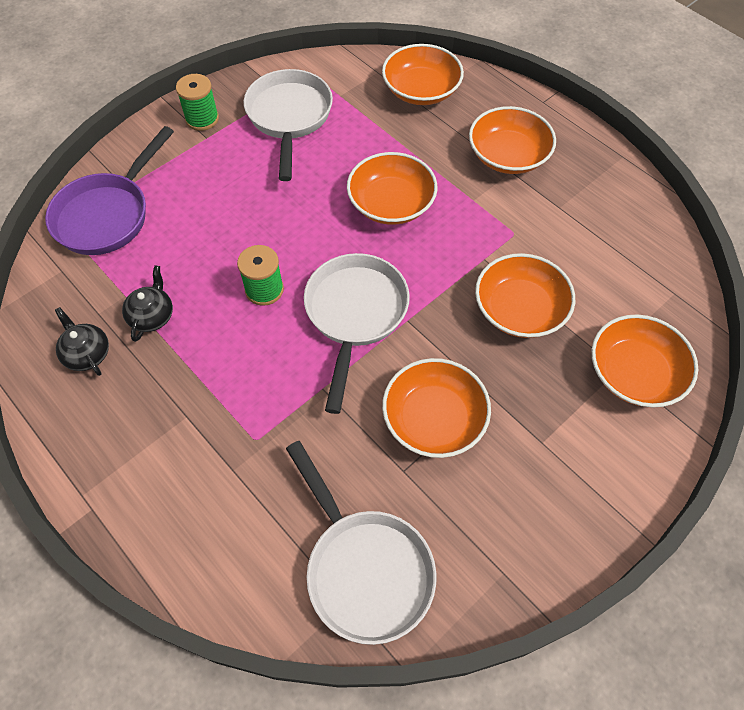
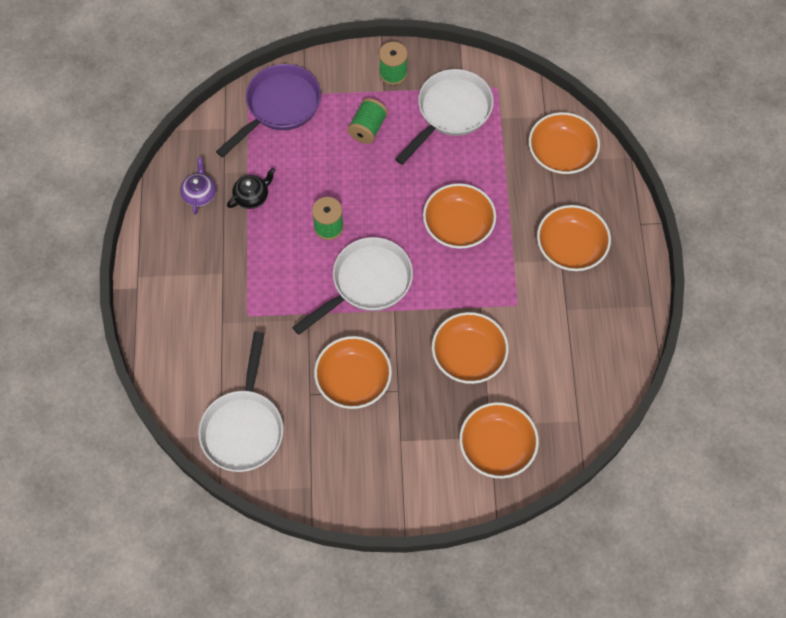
camera: 40 degrees right, 5 degrees up
purple pan [45,126,174,255] -> purple pan turned 150 degrees clockwise [216,64,321,158]
black teapot [55,307,109,376] -> purple teapot [180,157,216,215]
none -> green spool [347,98,388,144]

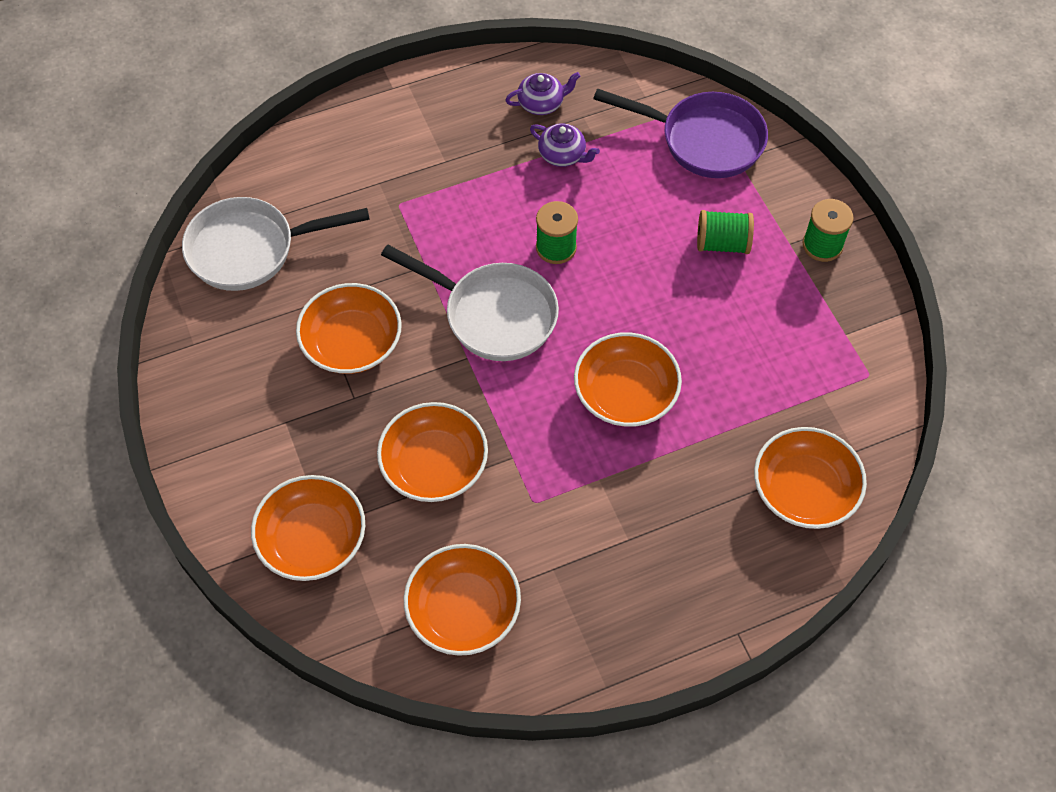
camera: 70 degrees right, 5 degrees down
black teapot [227,168,275,209] -> purple teapot [530,123,600,167]
white pan [395,69,494,165] -> none
orange bowl [537,205,611,271] -> orange bowl moved to [404,544,521,656]

